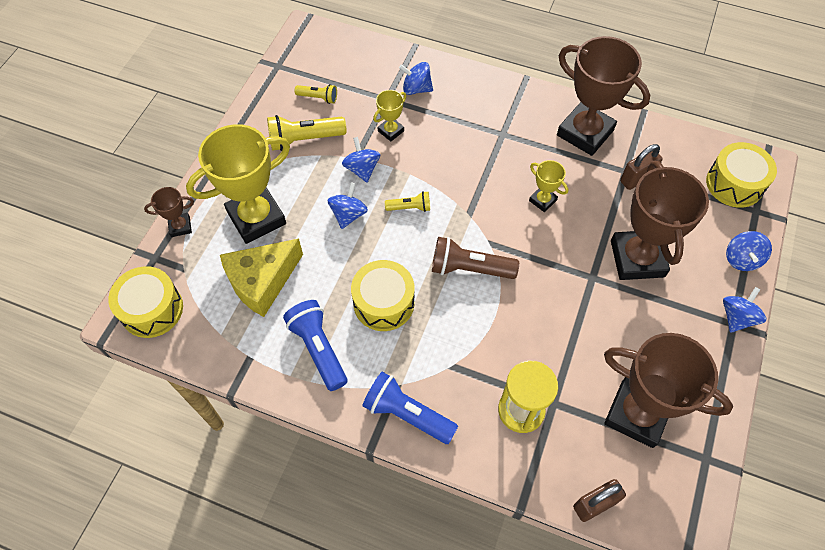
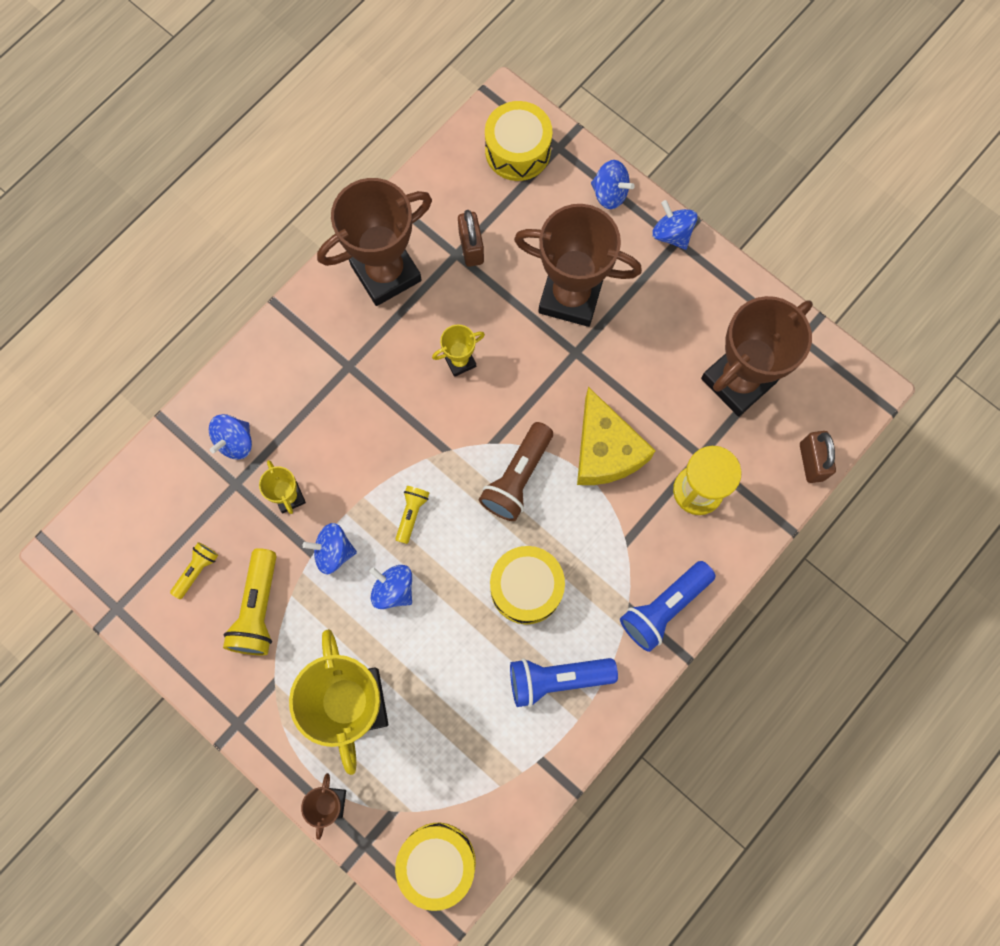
camera: 70 degrees left, 15 degrees up
yellow cheese [220,239,303,317] -> yellow cheese moved to [577,387,656,485]

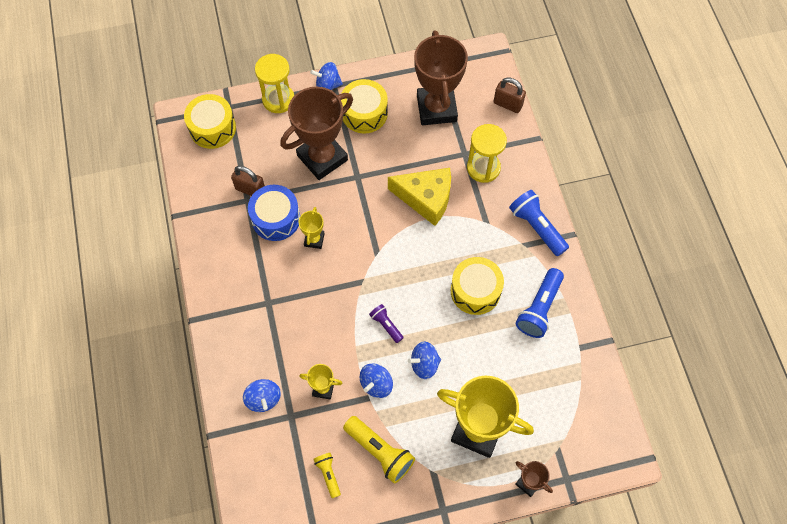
camera: 55 degrees left, 10 degrees down
brown trophy [317,178,432,306] -> none
yellow drum [395,822,476,911] -> yellow drum moved to [341,79,388,133]
yellow flashlight [396,486,429,544] -> purple flashlight [369,304,403,343]
brown flashlight [479,422,553,521] -> none
blue spinning top [591,160,635,209] -> yellow hourglass [255,54,294,113]
blue flashlight [620,561,716,652] -> blue flashlight turned 150 degrees clockwise [509,190,569,256]
none -> blue drum [248,185,300,241]

